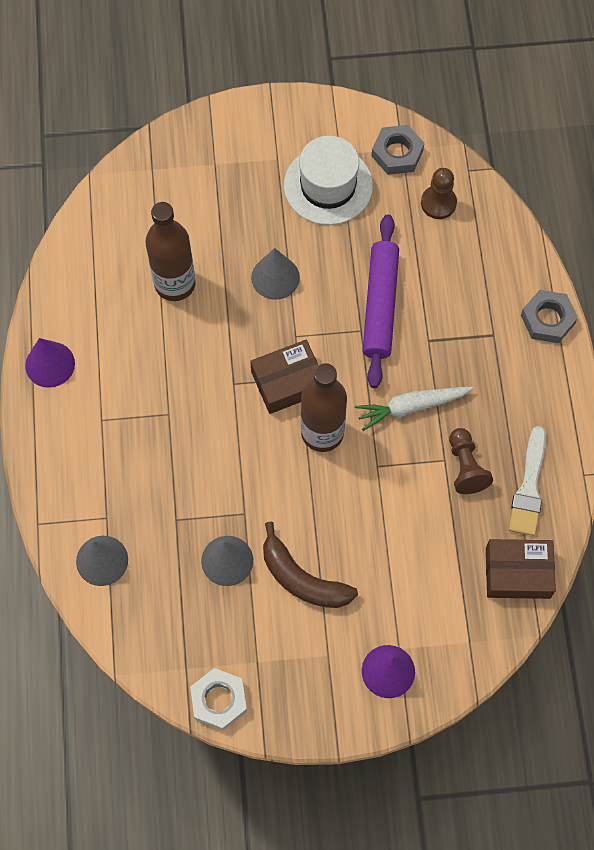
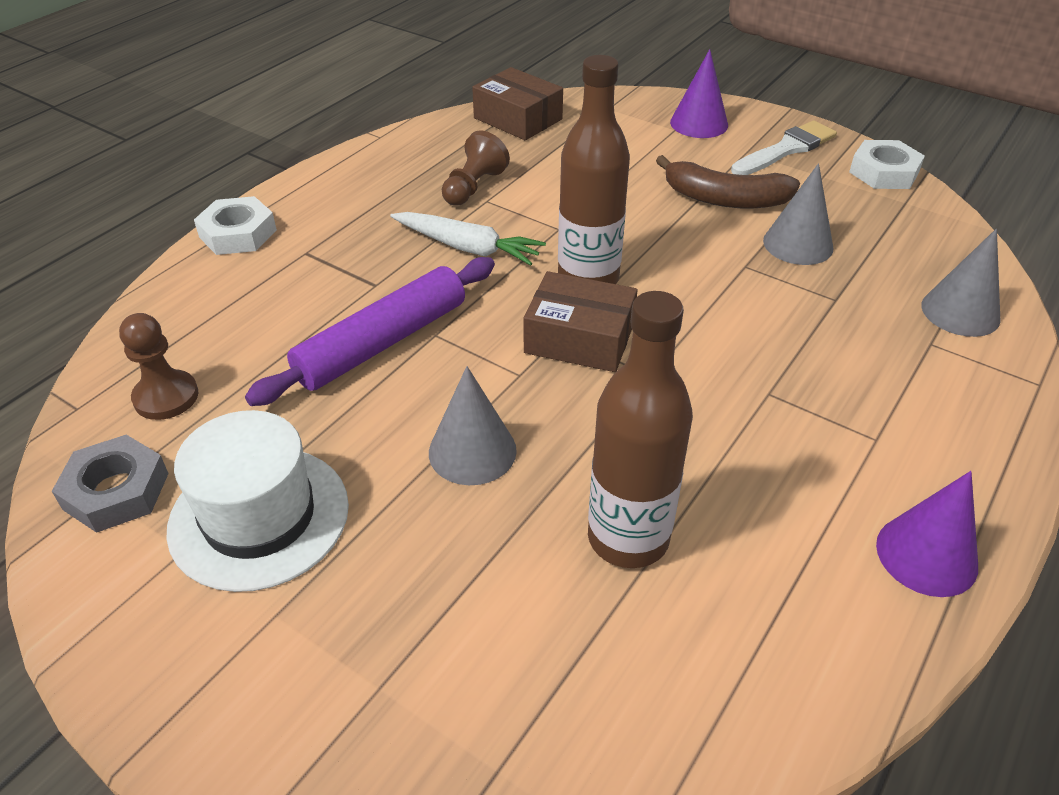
camera: 140 degrees left, 25 degrees down
brown banana [263,522,358,608] -> brown banana turned 120 degrees clockwise [656,155,800,209]
white brush [508,426,546,536] -> white brush moved to [731,120,837,175]
grey nut [521,290,578,343] -> white nut [194,196,277,255]

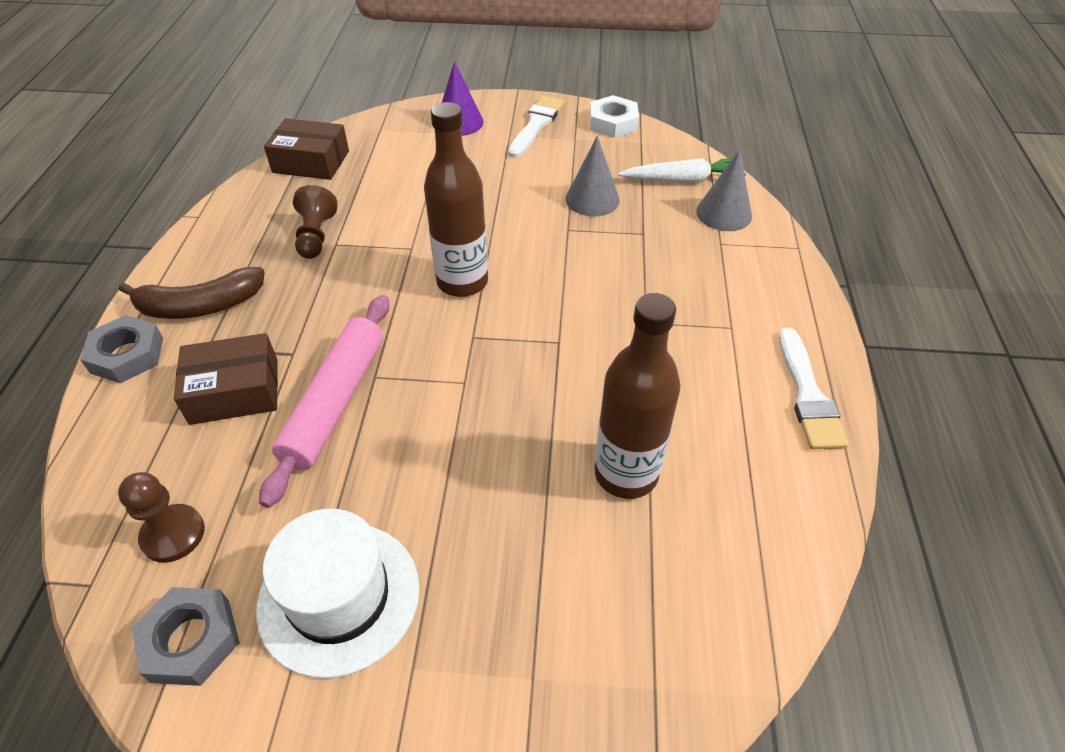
camera: 30 degrees left, 5 degrees up
white nut [194,196,277,255] -> grey nut [80,315,163,383]
purple rolling pin [245,257,495,406] -> pink rolling pin [259,295,390,508]
white carrot [390,212,546,266] -> white carrot moved to [618,158,746,183]
grey cone [429,366,517,485] -> none
brown box [523,271,638,372] -> brown box moved to [174,333,278,425]
brown banana [656,155,800,209] -> brown banana moved to [119,267,265,319]
purple cone [876,471,978,597] -> white brush [779,328,849,449]

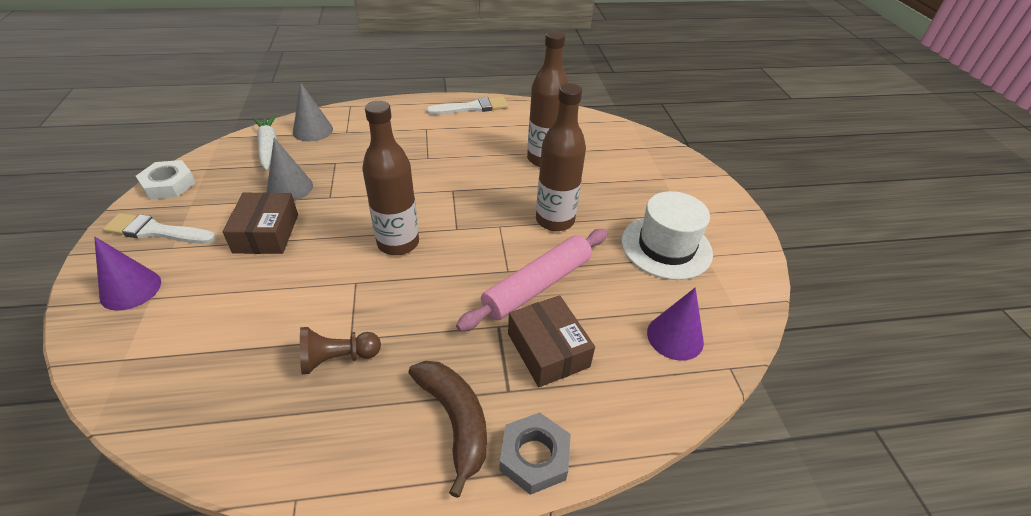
camera: 105 degrees left, 5 degrees down
brown pawn [118,472,205,563] -> purple cone [647,288,704,361]
grey nut [131,587,240,686] -> none
pink rolling pin [259,295,390,508] -> pink rolling pin turned 45 degrees counterclockwise [456,229,608,332]
brown box [264,118,349,180] -> brown box moved to [222,192,298,254]
none -> brown bottle [536,83,586,231]

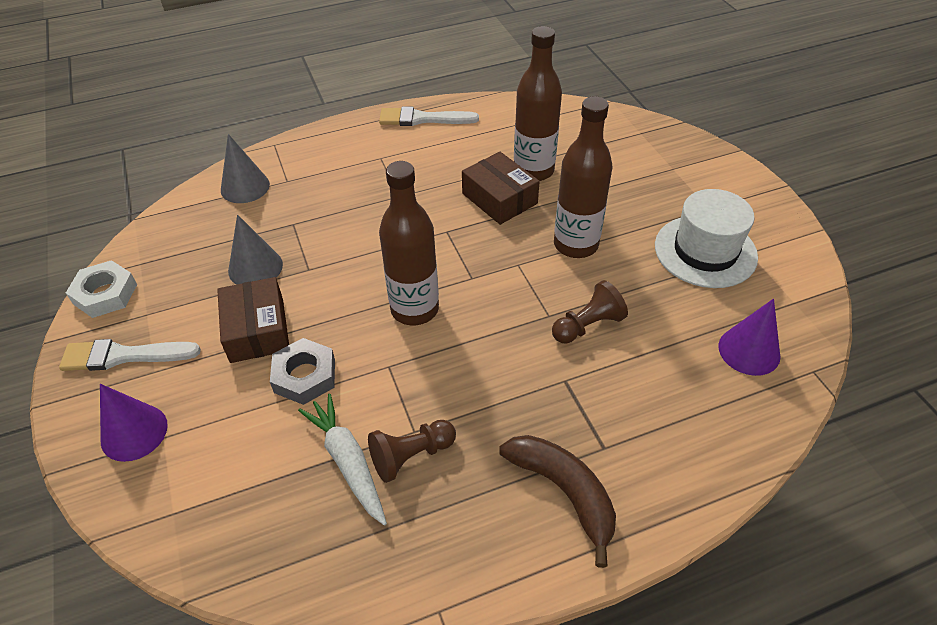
camera: 10 degrees left, 5 degrees up
white carrot [253,115,277,171] -> white carrot moved to [298,394,387,526]
white brush [426,96,508,115] -> white brush turned 150 degrees counterclockwise [379,107,479,126]
pink rolling pin [456,229,608,332] -> brown pawn [552,280,628,344]
grey nut [499,412,571,495] -> grey nut moved to [270,338,335,405]
brown box [508,295,595,387] -> brown box moved to [462,151,540,225]

